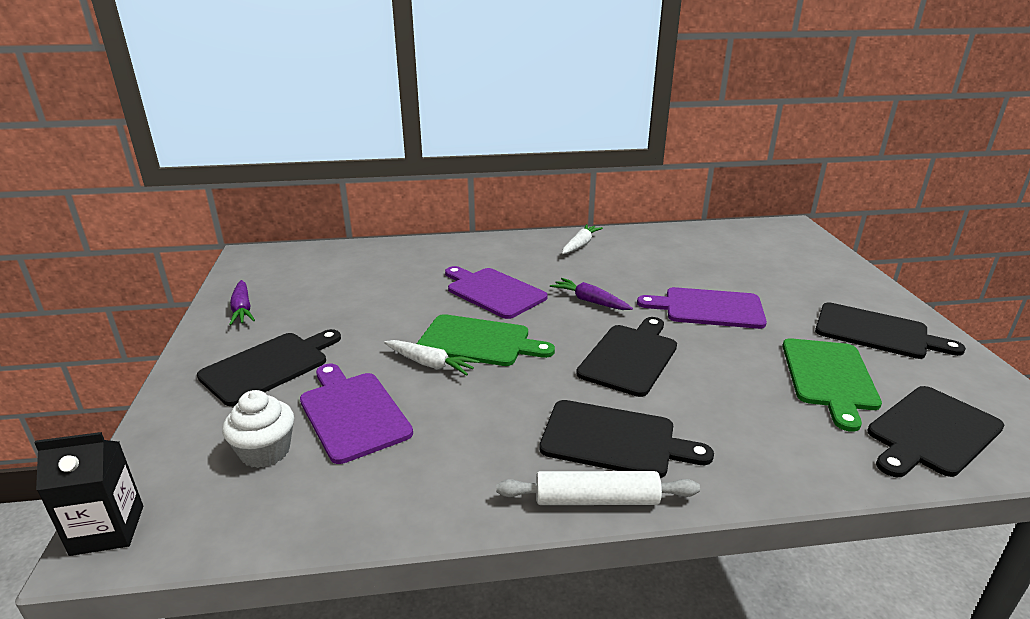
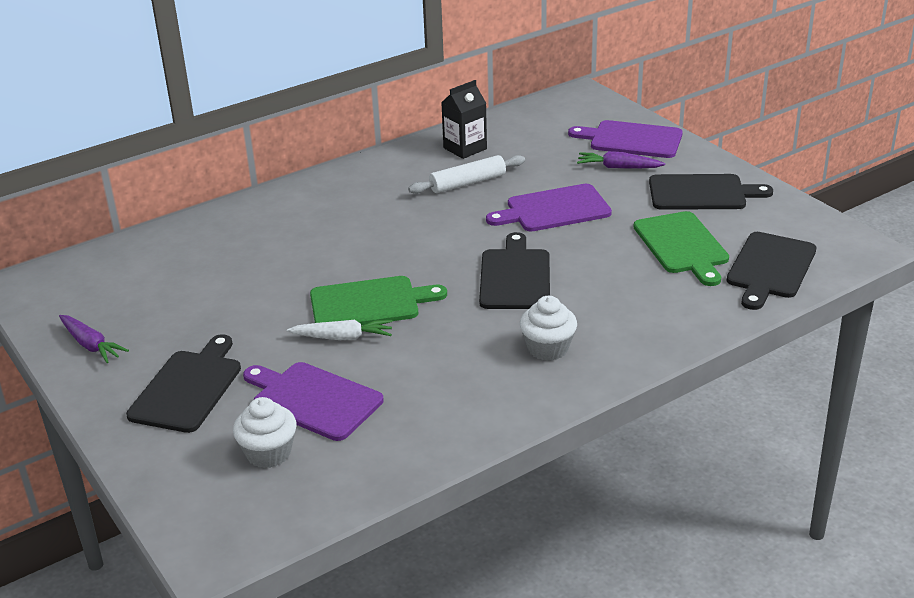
camera: 25 degrees left, 5 degrees up
black carton [34,432,143,556] -> black carton moved to [441,80,487,159]
purple cutting board [445,266,548,319] -> purple cutting board moved to [568,120,683,158]
white rolling pin [496,471,700,505] -> white rolling pin moved to [408,155,525,194]
black cutting board [539,400,714,478] -> white cupcake [520,296,577,361]
purple carrot [550,278,633,310] -> purple carrot moved to [577,151,665,168]
white carrot [562,224,603,254] -> none

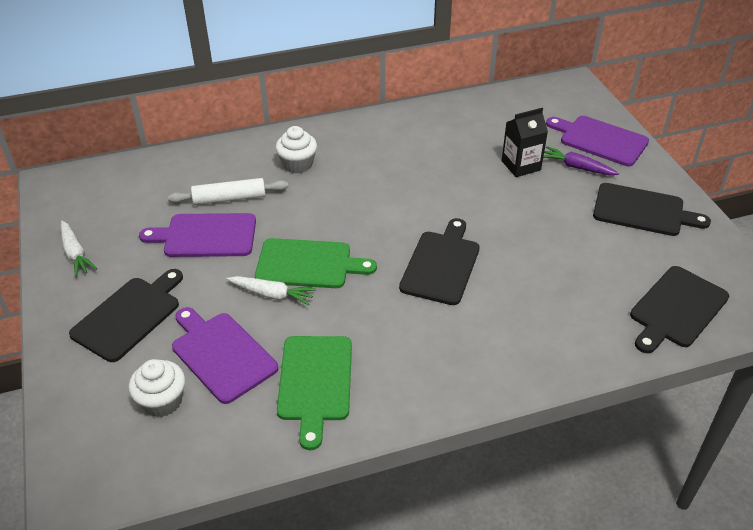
camera: 15 degrees right, 10 degrees up
purple carrot [59,315,129,363] -> white carrot [61,221,97,277]
white rolling pin [408,155,525,194] -> white rolling pin moved to [168,178,288,205]
black carton [441,80,487,159] -> black carton moved to [502,108,548,177]
purple cutting board [486,184,612,231] -> purple cutting board moved to [139,213,256,257]
white cupcake [520,296,577,361] -> white cupcake moved to [275,126,317,174]
green cutting board [634,211,729,286] -> green cutting board moved to [277,336,352,450]

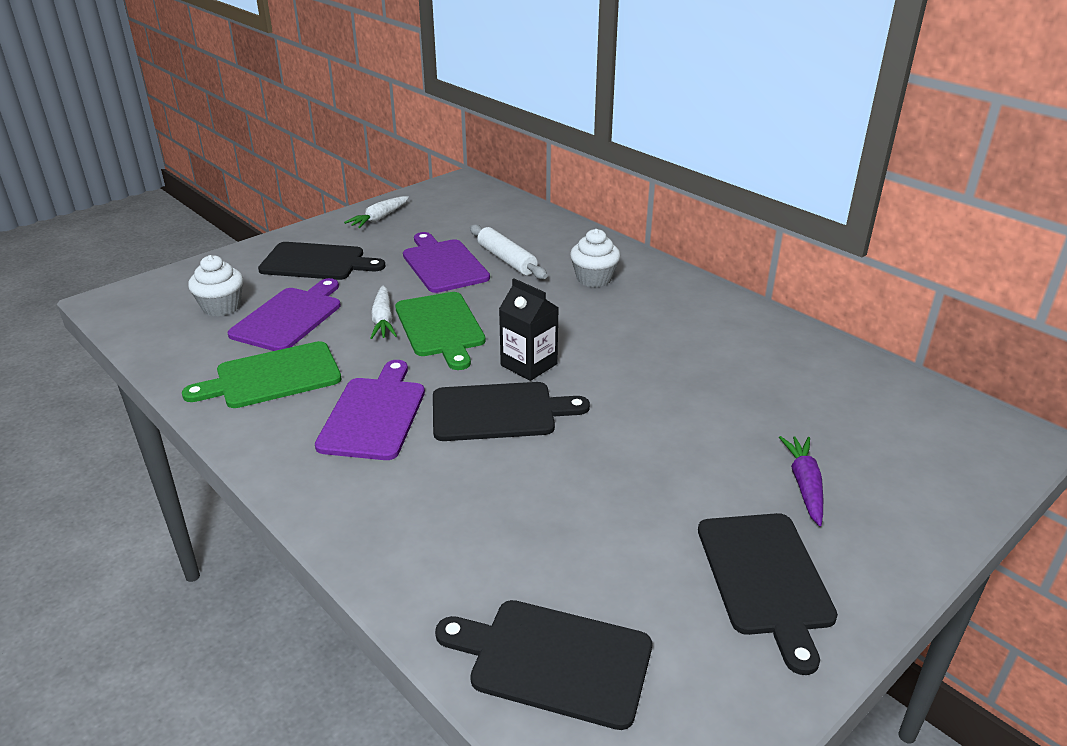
camera: 65 degrees right, 10 degrees down
black carton [502,108,548,177] -> black carton moved to [499,278,559,381]
purple cutting board [546,116,649,166] -> purple cutting board moved to [315,360,425,460]

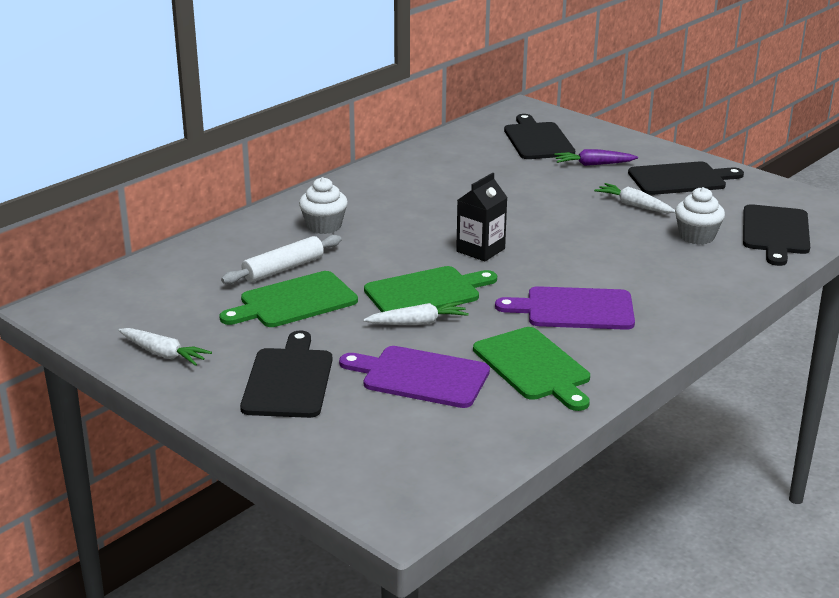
camera: 95 degrees left, 5 degrees down
white cupcake [188,255,243,317] -> white cupcake moved to [675,187,725,245]
purple cutting board [403,232,490,293] -> green cutting board [219,271,358,327]
black cutting board [433,382,590,441] -> black cutting board moved to [504,114,575,159]
none -> white carrot [594,183,675,213]

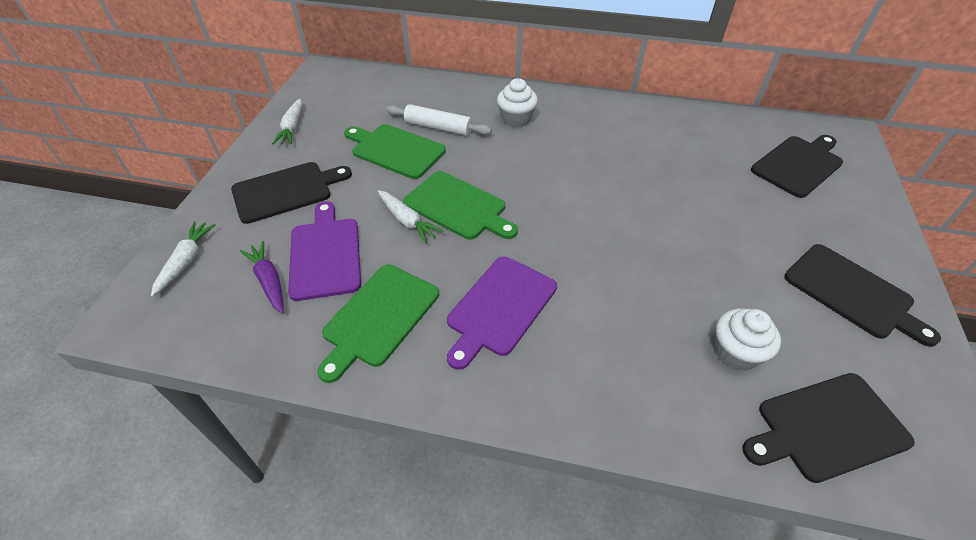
camera: 60 degrees right, 20 degrees up
black carton [456,173,508,261] -> none
purple cutting board [495,286,635,330] -> purple cutting board turned 120 degrees counterclockwise [447,256,557,370]
purple carrot [554,149,638,166] -> purple carrot moved to [240,241,284,314]
white carrot [594,183,675,213] -> white carrot moved to [151,221,216,297]

